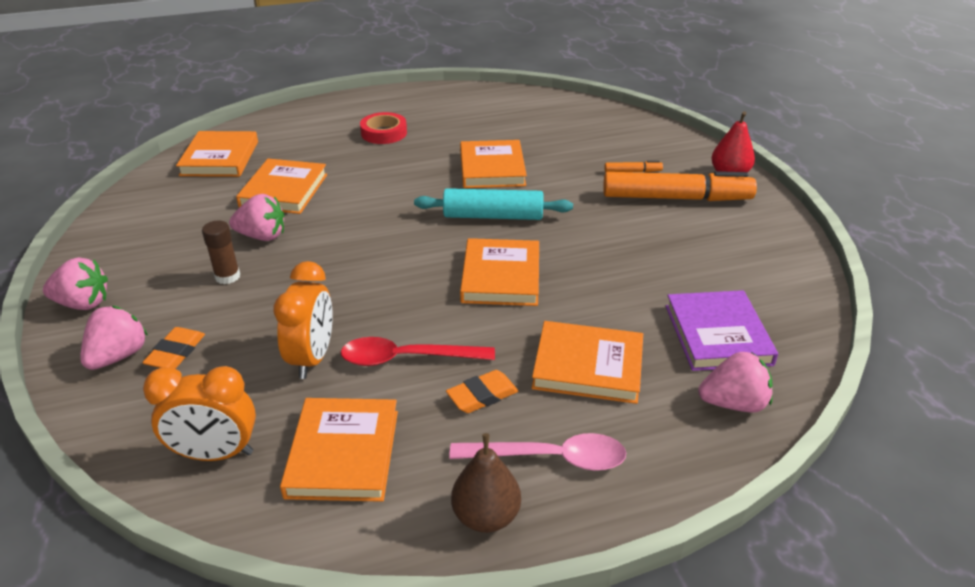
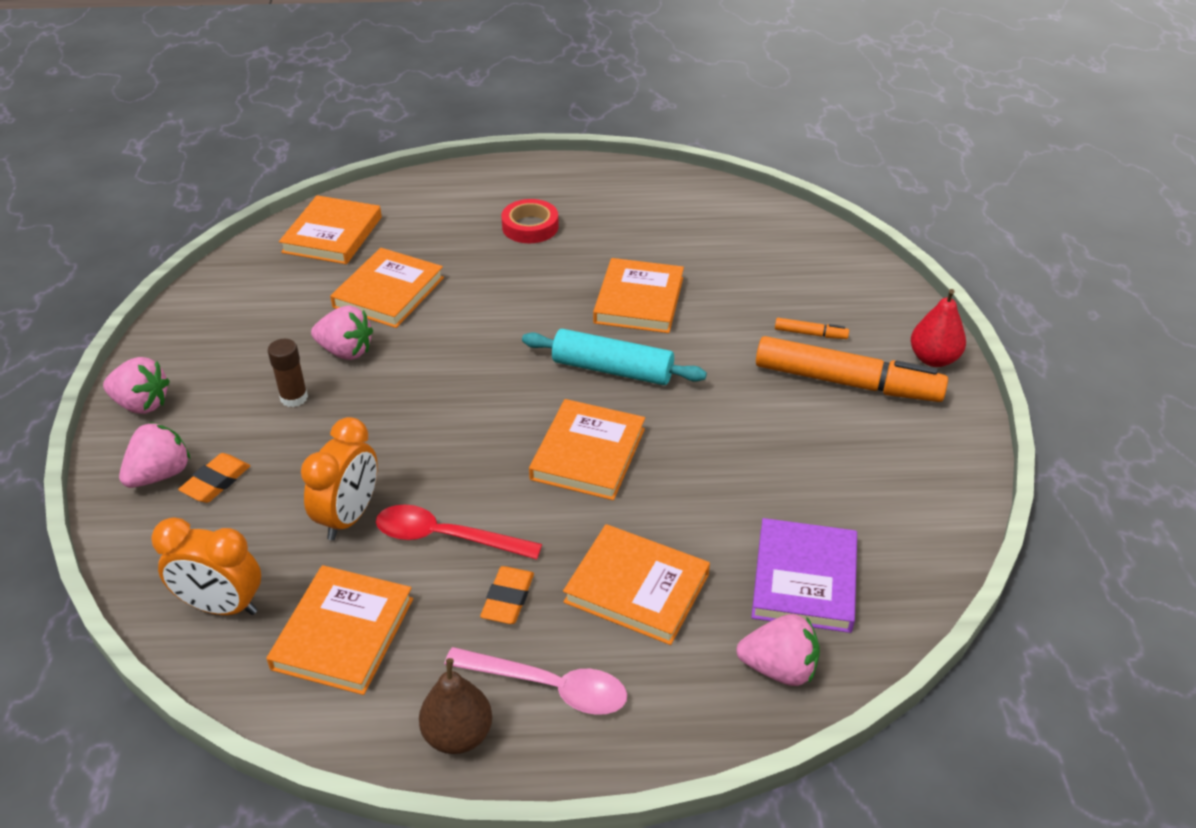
camera: 15 degrees right, 5 degrees up
orange eraser [446,370,518,413] -> orange eraser turned 60 degrees counterclockwise [480,566,534,624]

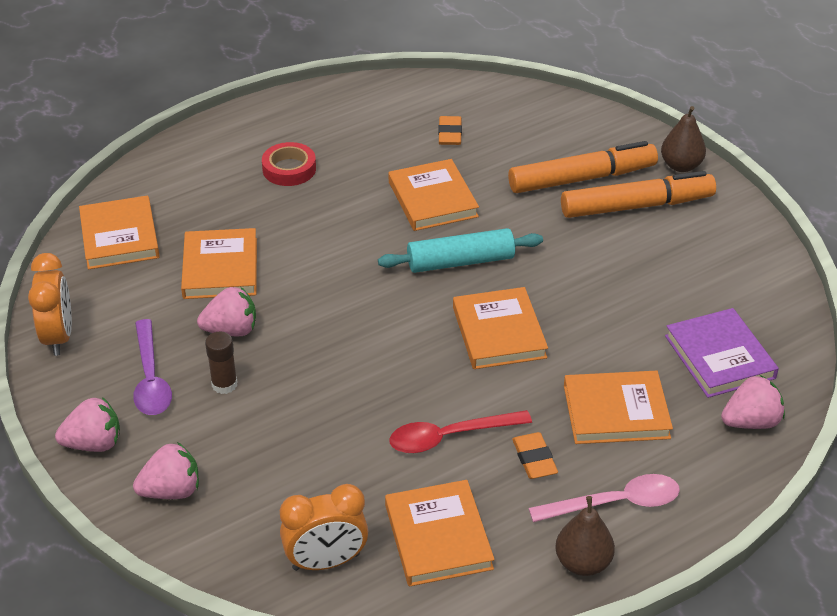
camera: 30 degrees left, 0 degrees up
pink strawberry [119,422,191,488] -> pink strawberry turned 60 degrees clockwise [133,442,199,499]
orange eraser [178,453,250,503] -> orange eraser moved to [438,116,462,145]
orange clock [301,417,378,540] -> orange clock moved to [28,253,72,356]
orange marker [775,318,849,339] -> orange marker [508,141,658,193], size x2.44
red pear [911,289,966,367] -> brown pear [661,106,706,172]
none -> purple spoon [133,319,172,415]

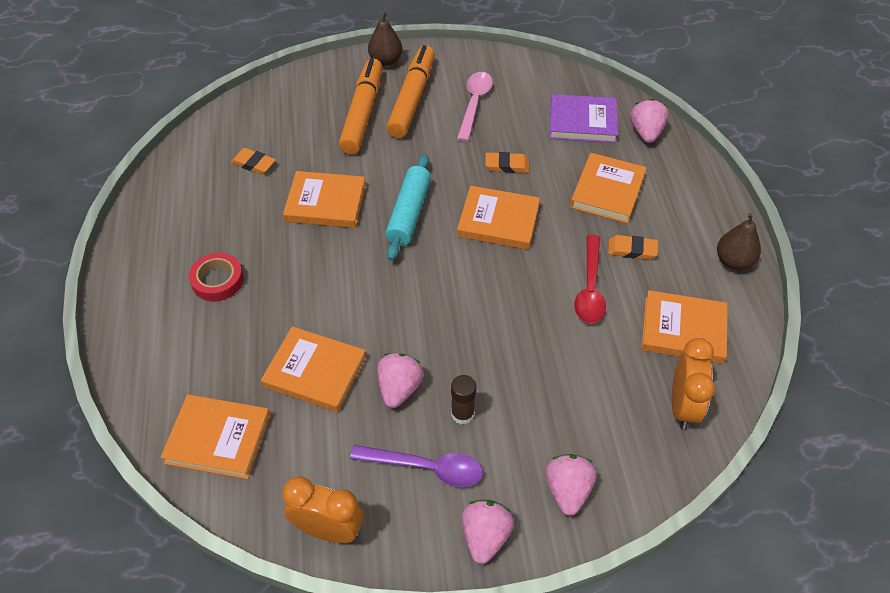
camera: 65 degrees left, 10 degrees up
pink spoon [529,474,680,522] -> pink spoon moved to [457,72,493,142]
none -> orange eraser [485,152,529,173]

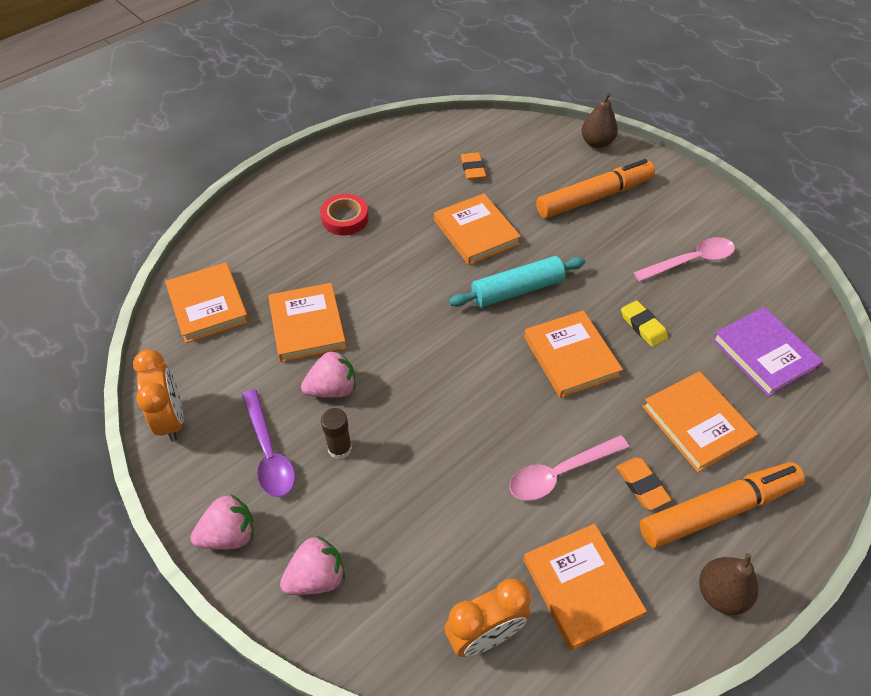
camera: 55 degrees right, 0 degrees up
brown pear [368,11,403,66] -> brown pear moved to [581,92,618,148]
orange marker [386,45,435,138] -> orange marker moved to [640,462,805,548]
orange eraser [485,152,529,173] -> yellow eraser [621,300,668,347]
orange book [570,153,647,223] -> orange book turned 75 degrees clockwise [642,371,758,472]
red spoon [574,235,606,324] -> pink spoon [509,435,629,501]
pink strawberry [630,99,669,143] -> none

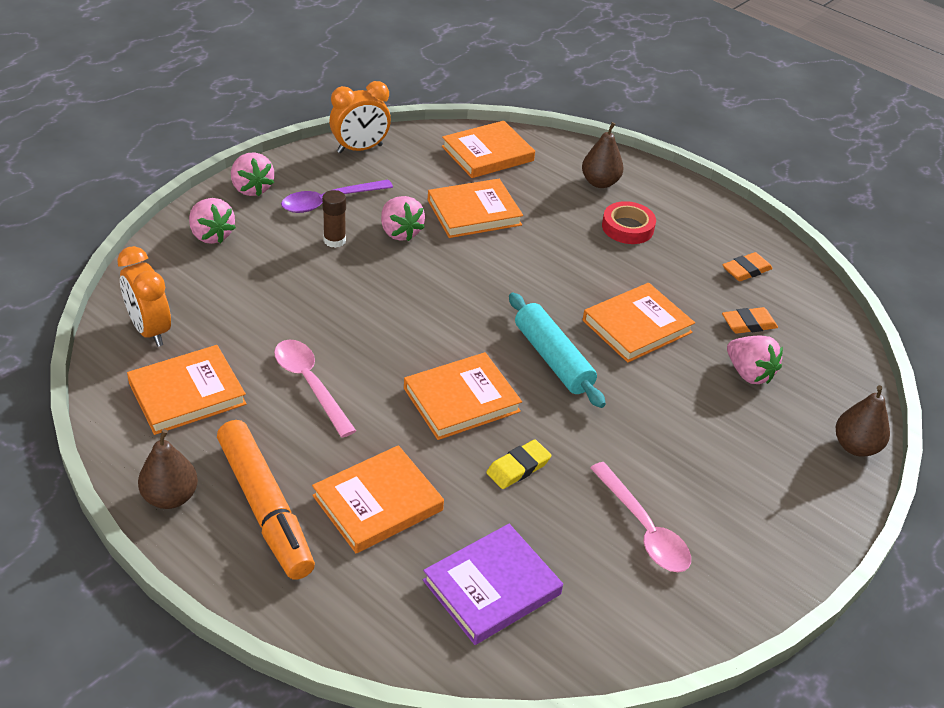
camera: 80 degrees right, 10 degrees down
orange marker [536,159,655,218] -> none
orange eraser [616,457,671,510] -> orange eraser moved to [722,252,773,281]
none -> brown pear [582,122,623,188]
none -> pink strawberry [727,336,783,384]

